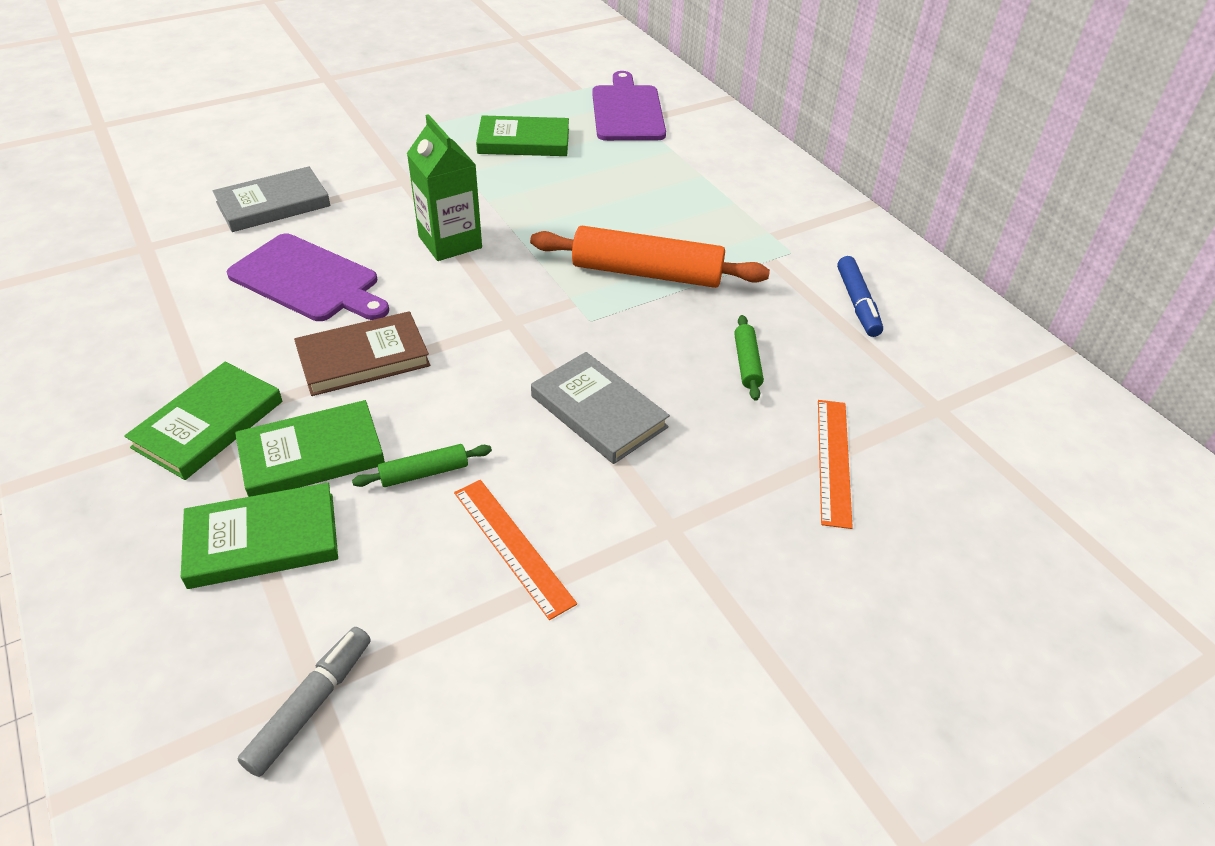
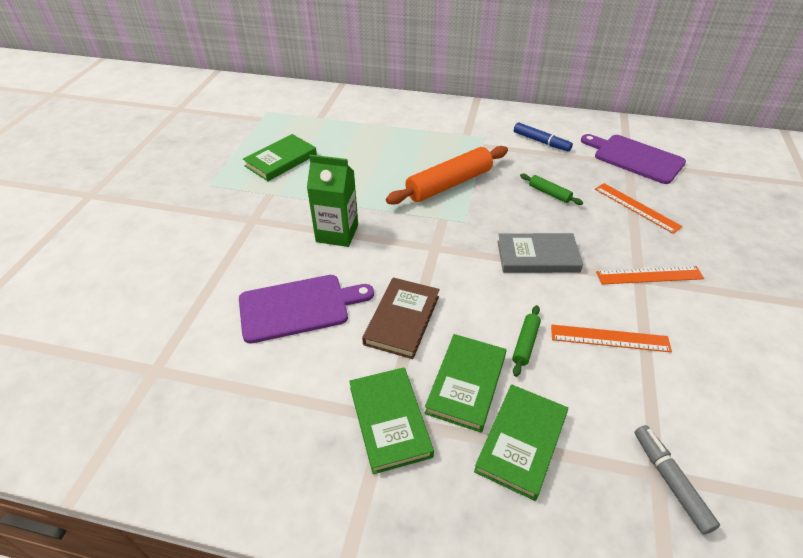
camera: 45 degrees left, 0 degrees up
grey book [213,166,331,232] -> none
purple cutting board [592,71,666,141] -> purple cutting board moved to [581,134,686,184]
none -> orange ruler [596,266,704,284]

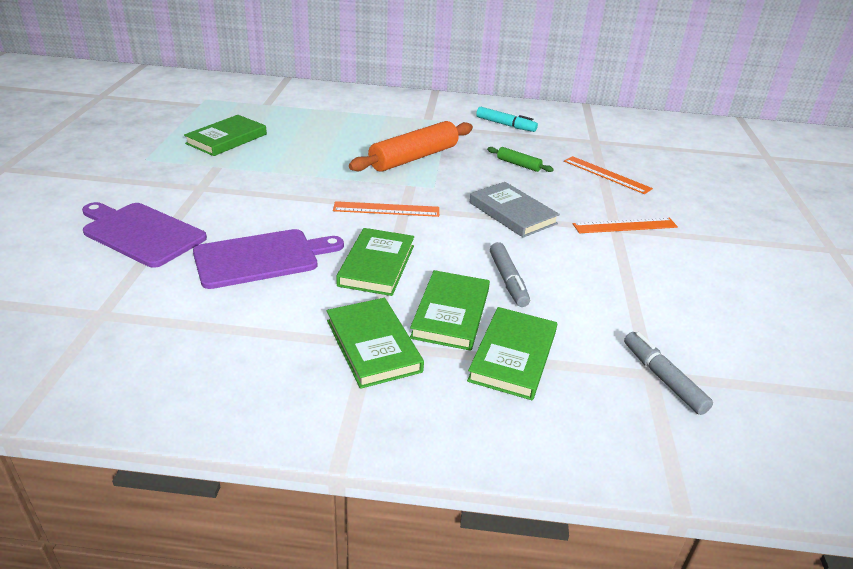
camera: 10 degrees left, 10 degrees down
green carton [307,155,358,247] -> none
brown book [362,278,439,359] -> green book [336,228,414,296]
grey book [497,233,583,273] -> grey book turned 60 degrees clockwise [470,182,560,238]
green rolling pin [512,305,541,377] -> grey marker [490,242,530,307]
blue marker [514,122,573,151] -> turquoise marker [476,107,538,132]
orange ruler [551,325,672,352] -> orange ruler moved to [333,201,439,217]
purple cutting board [581,134,686,184] -> purple cutting board moved to [82,202,207,268]

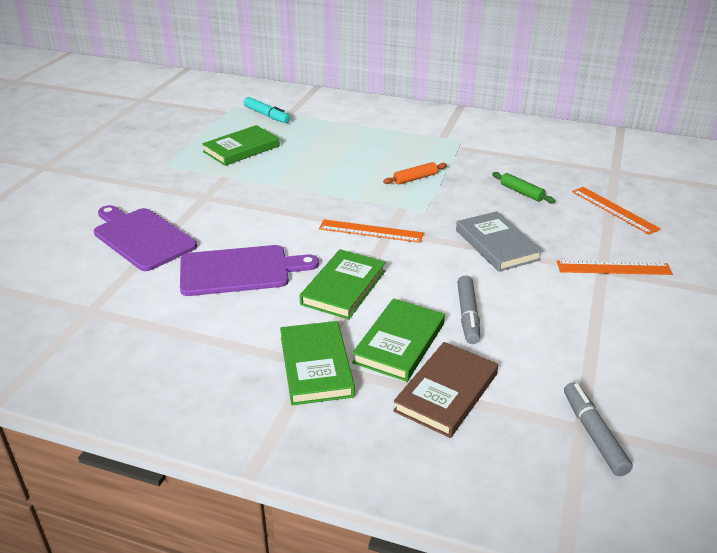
camera: 15 degrees right, 0 degrees up
orange rolling pin [349,121,473,172] -> orange rolling pin [383,162,447,185], size x0.46
green book [467,307,557,400] -> brown book [393,342,498,438]
turquoise marker [476,107,538,132] -> turquoise marker moved to [244,97,290,123]

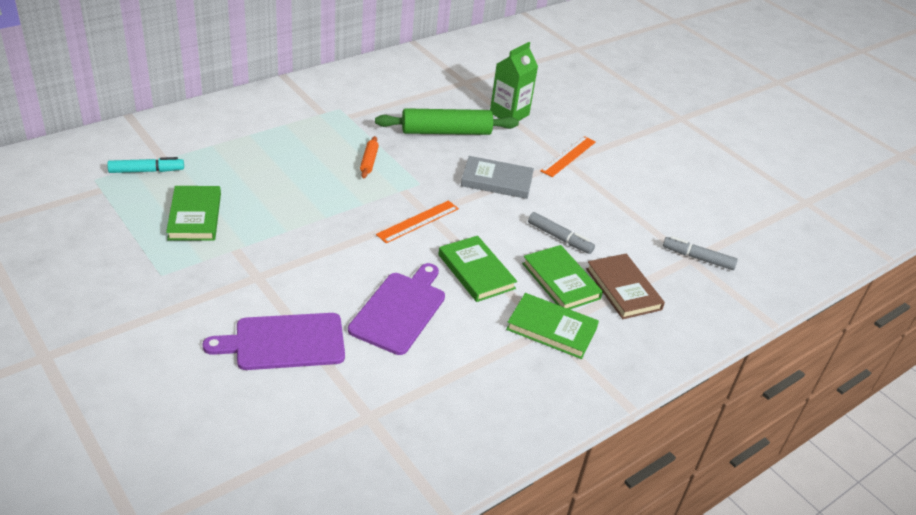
camera: 60 degrees left, 5 degrees up
green rolling pin [492,172,555,203] -> green rolling pin [375,108,519,135], size x2.16
orange ruler [572,187,661,235] -> green carton [490,42,538,121]

